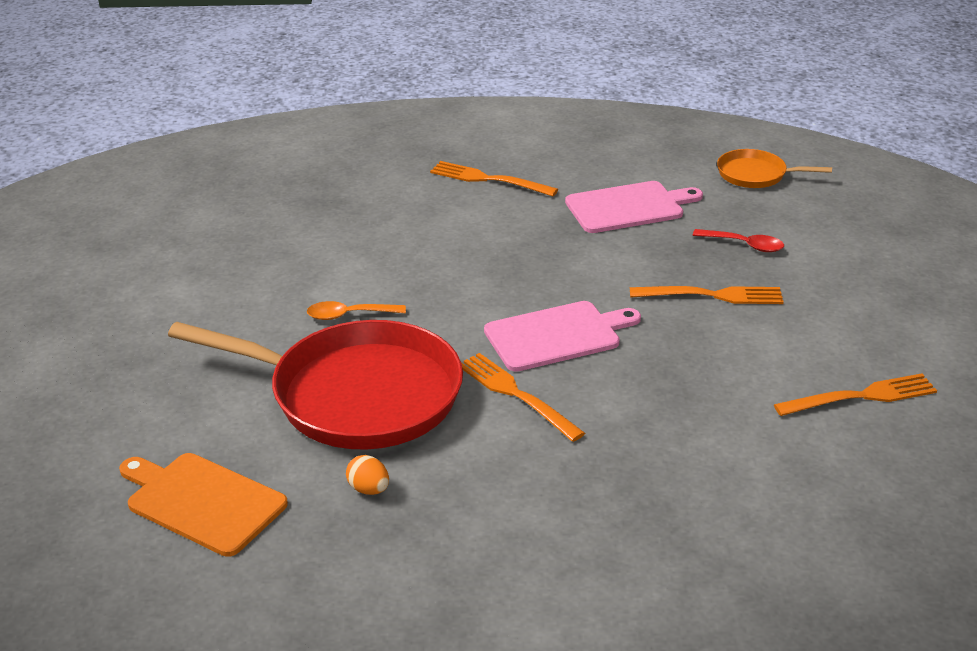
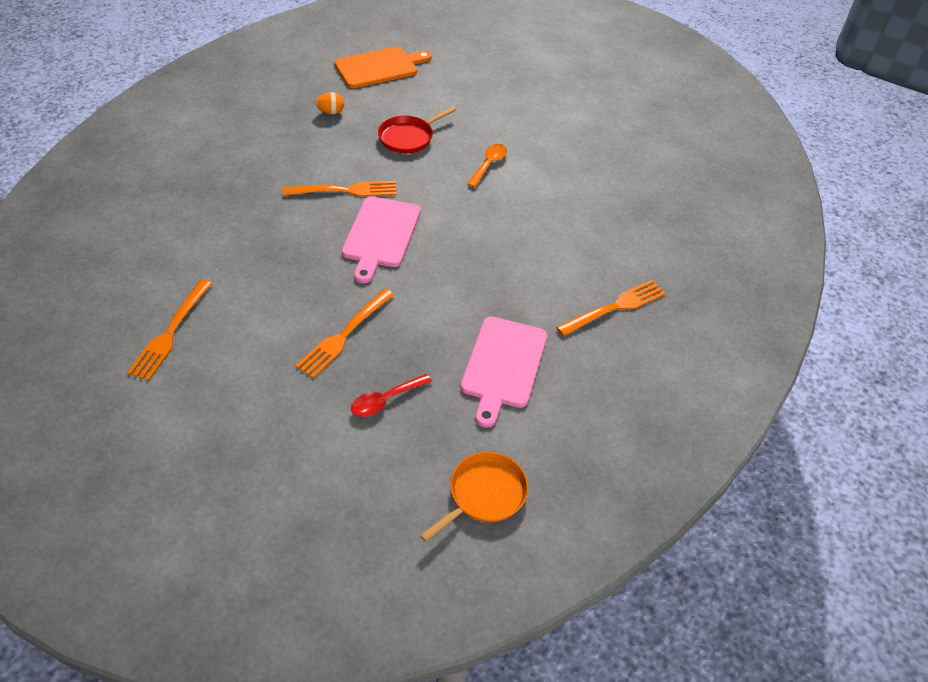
camera: 120 degrees right, 15 degrees up
red pan [168,320,463,450] -> red pan [378,106,456,153], size x0.46

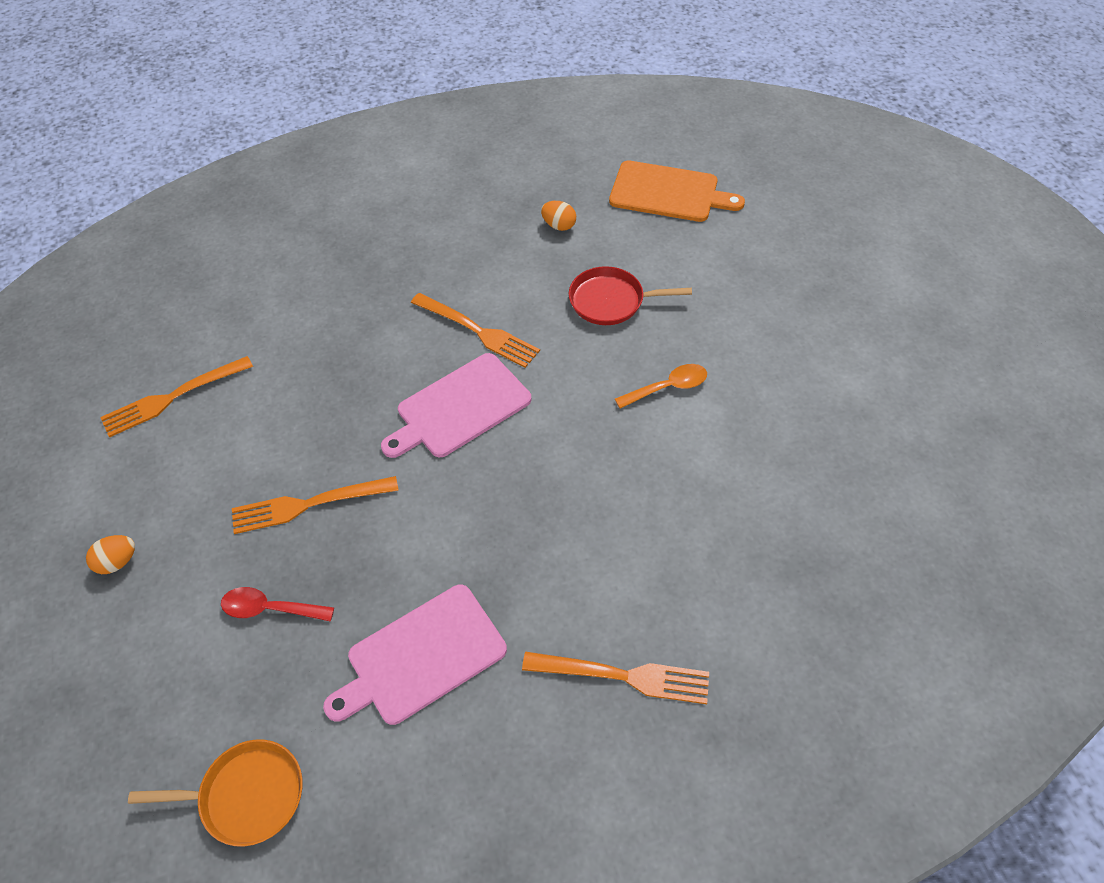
camera: 45 degrees right, 5 degrees up
none -> orange egg [86,535,135,574]

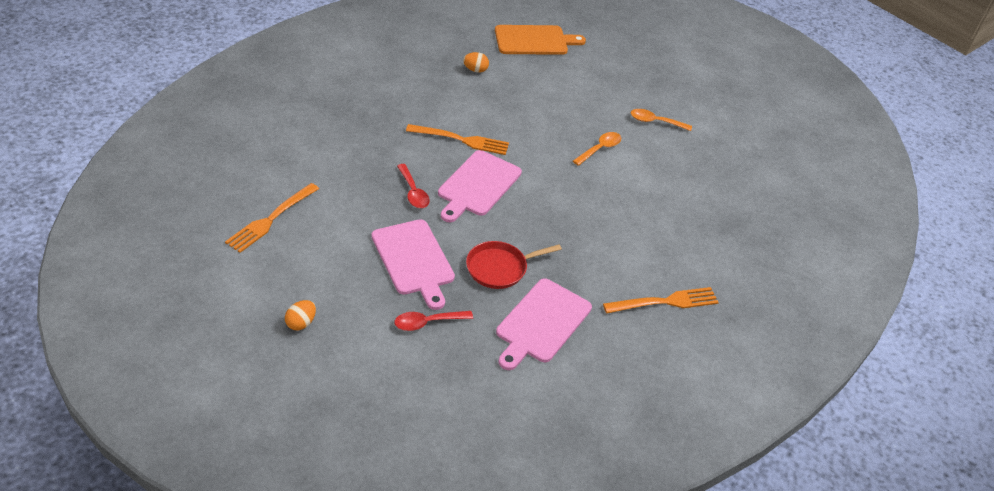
camera: 30 degrees left, 10 degrees down
orange pan [128,739,303,847] -> none
orange fork [232,476,399,534] -> pink cutting board [371,219,455,310]
red pan [569,266,692,325] -> red pan moved to [466,241,562,289]
none -> red spoon [397,164,430,208]
none -> orange spoon [631,109,692,131]

